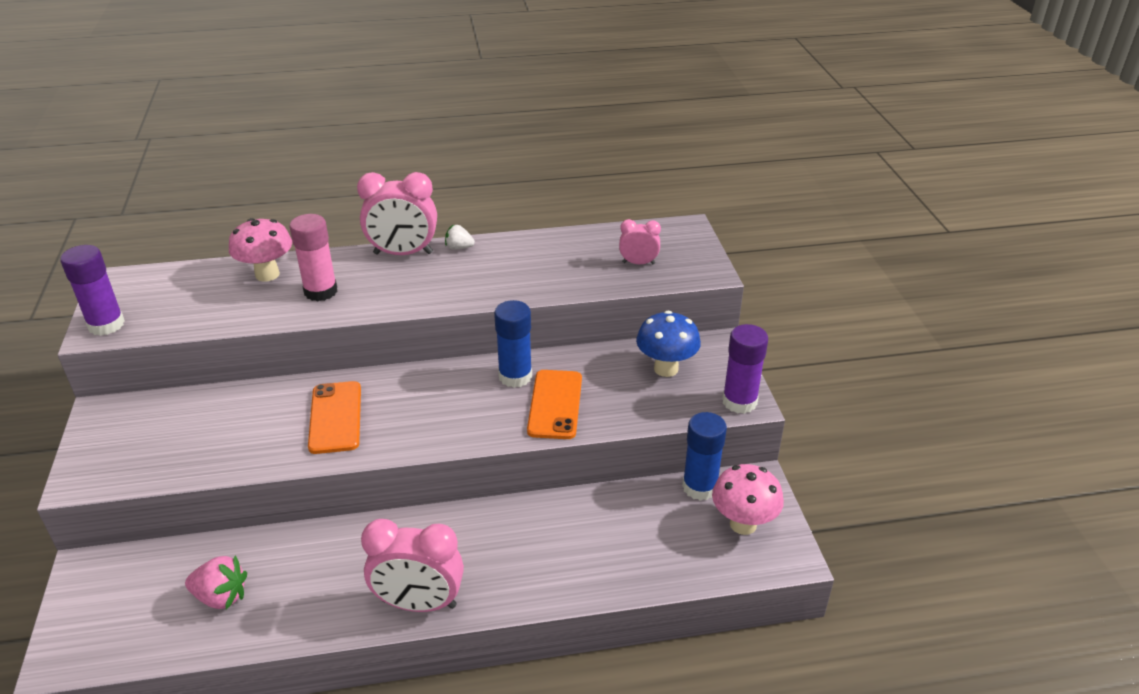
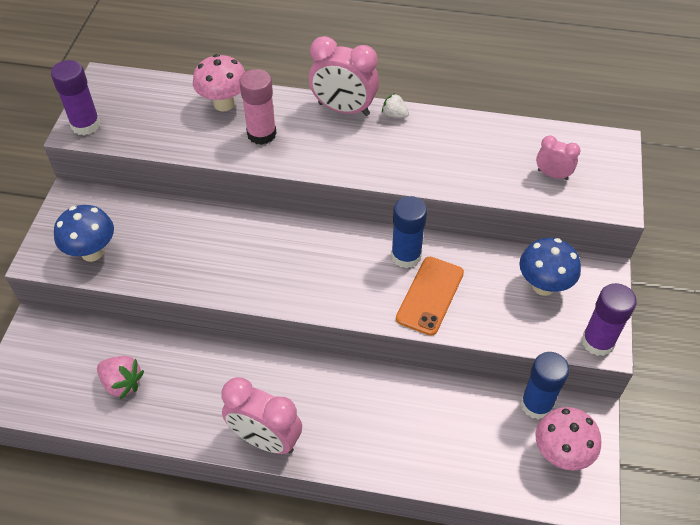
camera: 20 degrees right, 15 degrees up
orange phone [308,381,361,454] -> none
none -> blue mushroom [54,205,114,262]

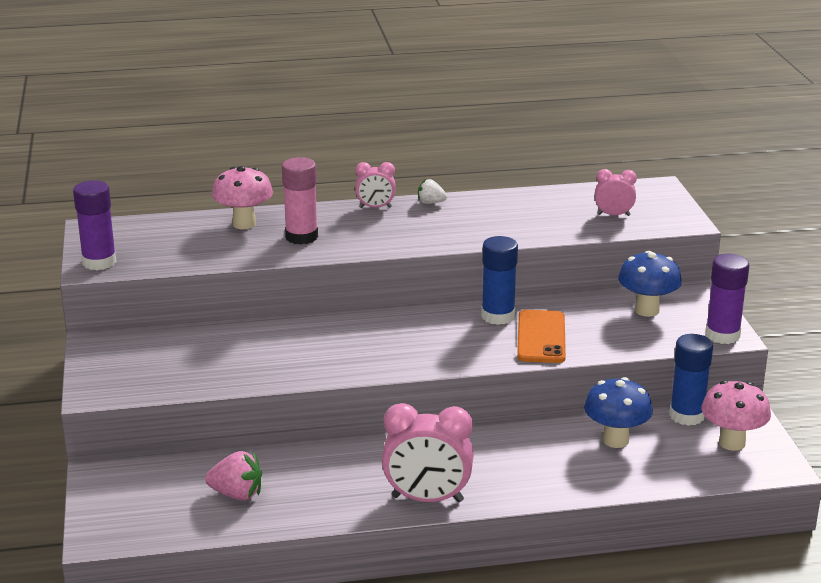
camera: 20 degrees left, 25 degrees down
blue mushroom [54,205,114,262] -> blue mushroom moved to [584,377,653,448]
pink clock [309,36,379,116] -> pink clock [355,162,396,208], size x0.54

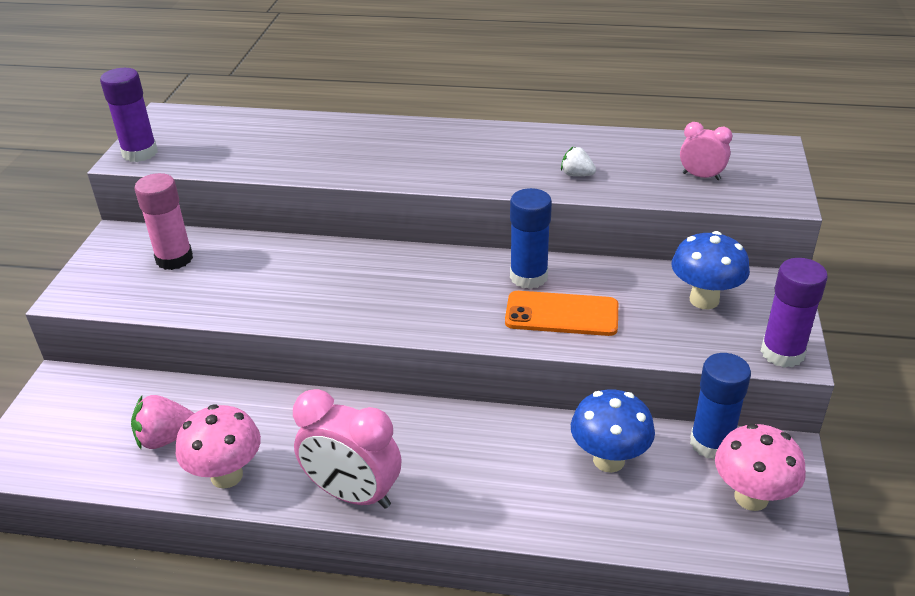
camera: 20 degrees right, 10 degrees up
pink strawberry [205,451,262,500] -> pink strawberry turned 135 degrees clockwise [131,395,194,449]
pink mushroom [212,166,273,229] -> pink mushroom moved to [176,404,261,489]
pink glue stick [282,157,318,245] -> pink glue stick moved to [135,173,193,270]
pink clock [355,162,396,208] -> none
white strawberry [418,179,447,204] -> white strawberry moved to [561,147,596,176]
orange phone [517,310,566,363] -> orange phone turned 75 degrees clockwise [505,291,618,336]

